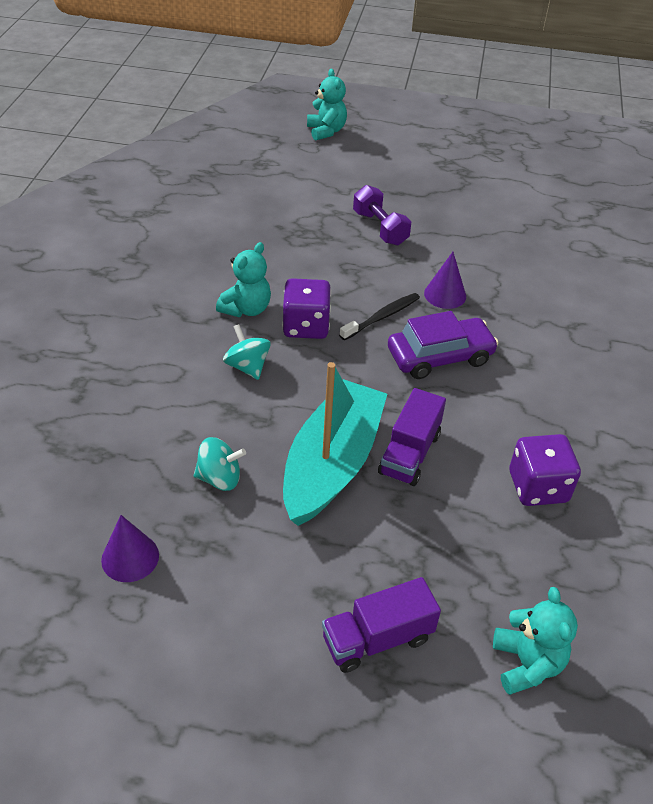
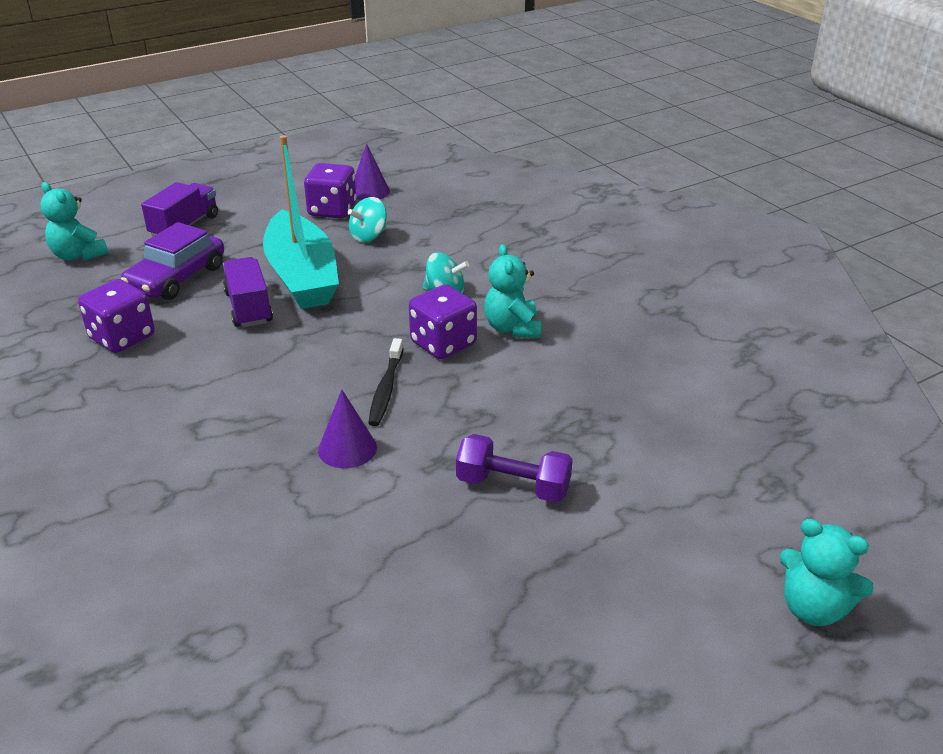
camera: 140 degrees right, 10 degrees down
purple car [388,311,499,379] -> purple car moved to [121,222,224,300]
none -> purple dice [304,163,356,219]

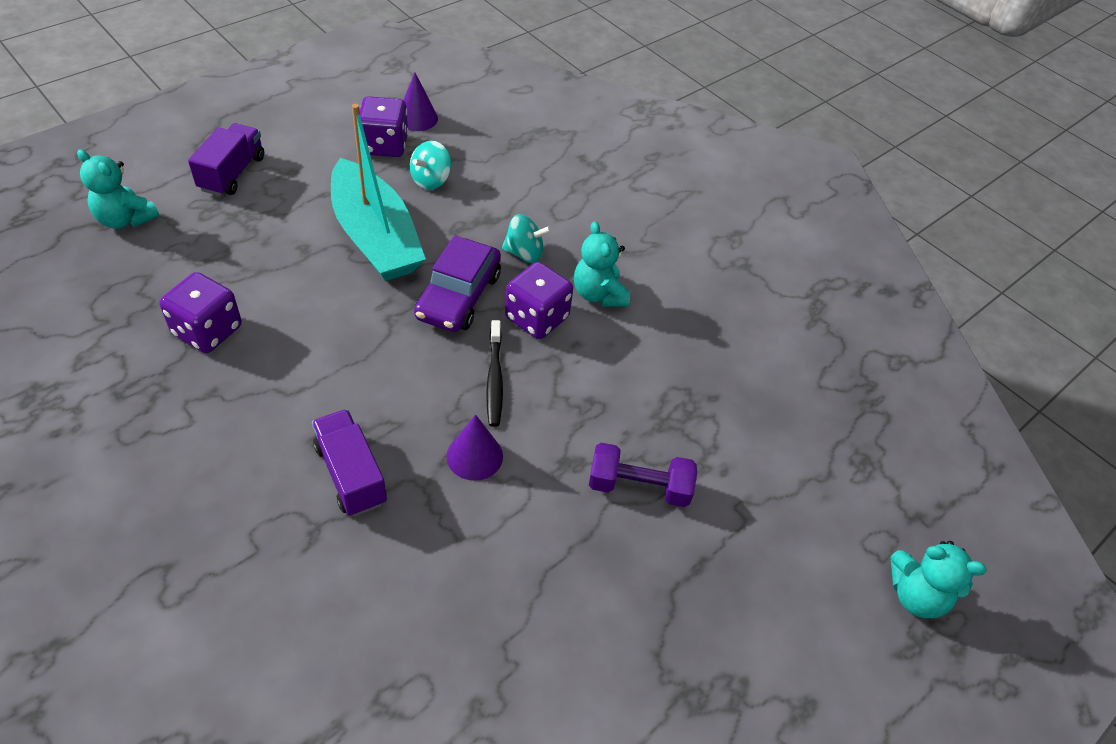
camera: 15 degrees left, 15 degrees up
purple car [121,222,224,300] -> purple car moved to [414,235,501,332]
purple truck [223,257,273,327] -> purple truck moved to [312,409,387,516]

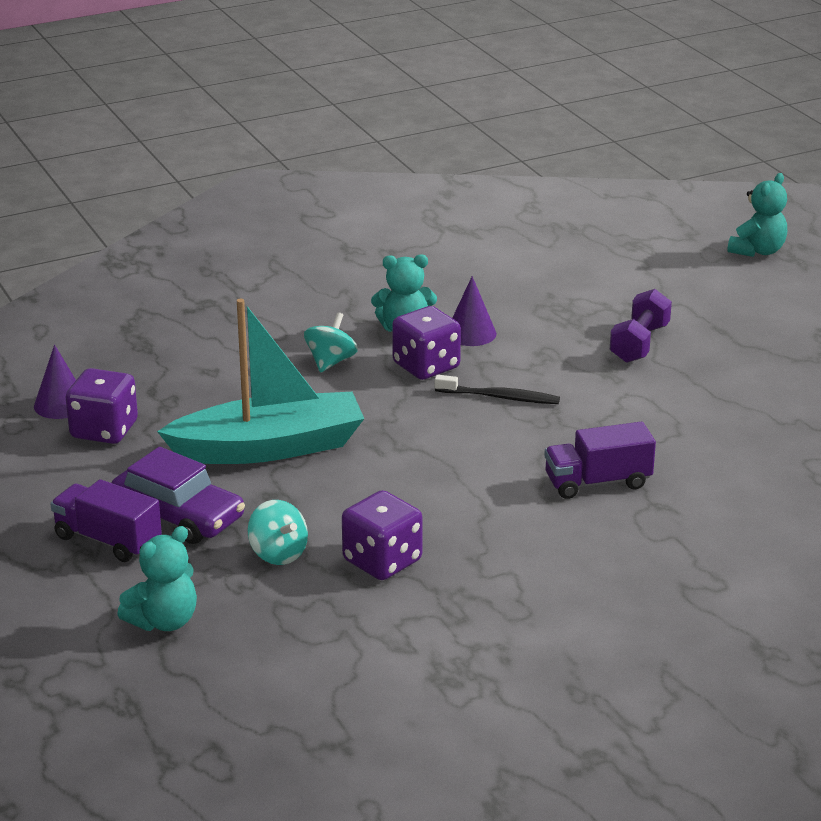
camera: 70 degrees left, 20 degrees down
turquoise spinning top [410,141,451,190] -> turquoise spinning top moved to [247,500,308,565]
purple car [414,235,501,332] -> purple car moved to [112,447,245,544]
purple cone [446,415,503,481] -> purple cone moved to [452,276,496,346]

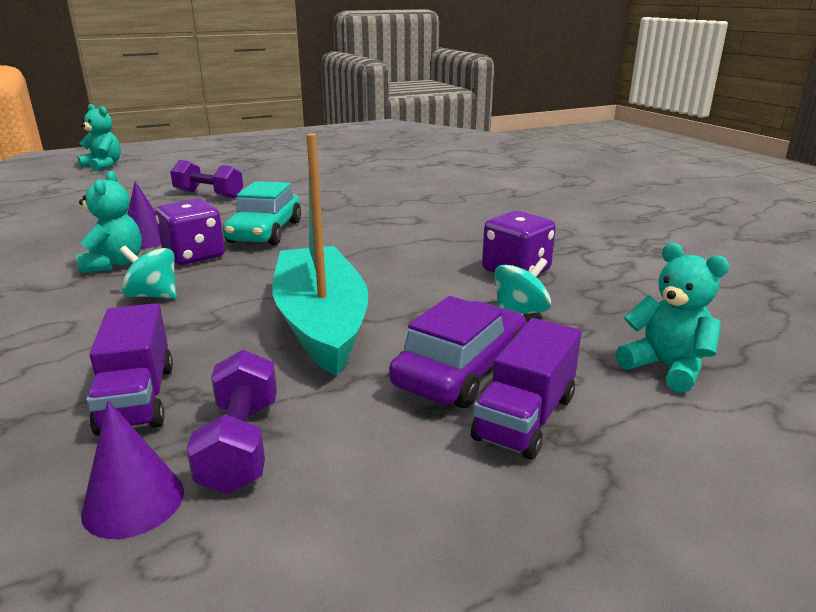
camera: 90 degrees left, 5 degrees down
purple dice [66,368,138,444] -> purple dumbbell [186,350,277,494]
black toothbrush [434,375,560,404] -> turquoise car [223,181,301,245]
purple truck [544,422,656,499] -> purple truck moved to [86,303,173,436]

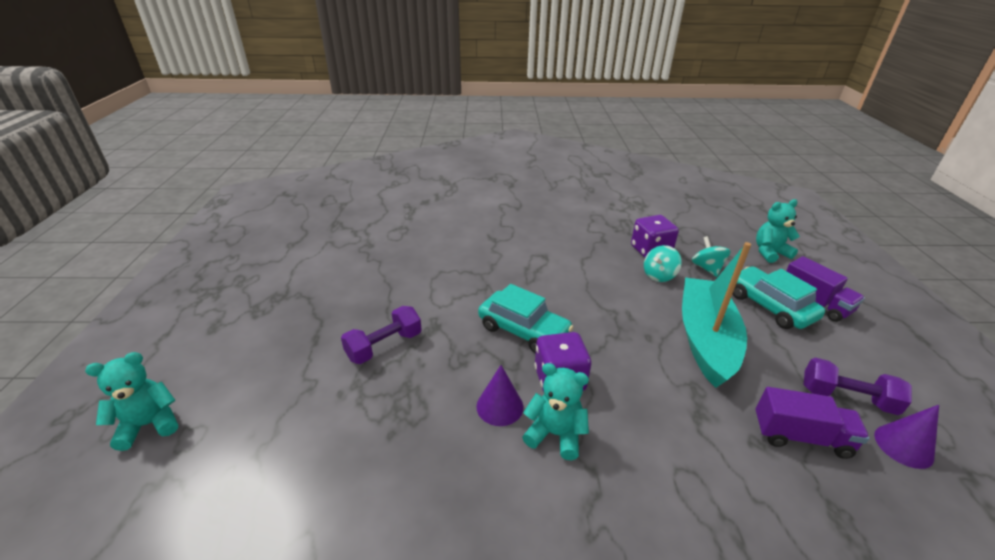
camera: 65 degrees left, 10 degrees up
turquoise spinning top [120,246,177,299] -> turquoise spinning top moved to [644,245,682,282]
turquoise boat [272,133,369,376] -> turquoise boat turned 90 degrees clockwise [682,242,751,388]
purple car [389,296,526,408] -> turquoise car [733,266,825,329]

